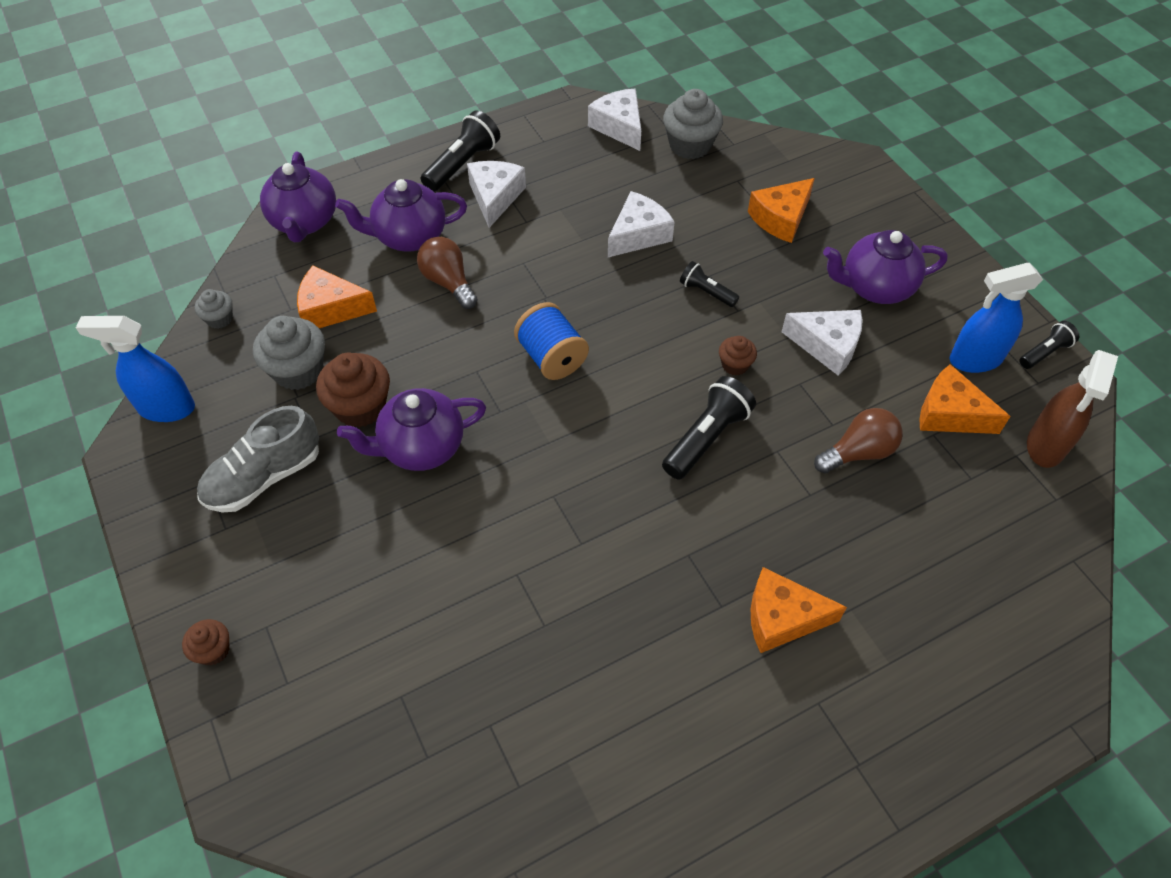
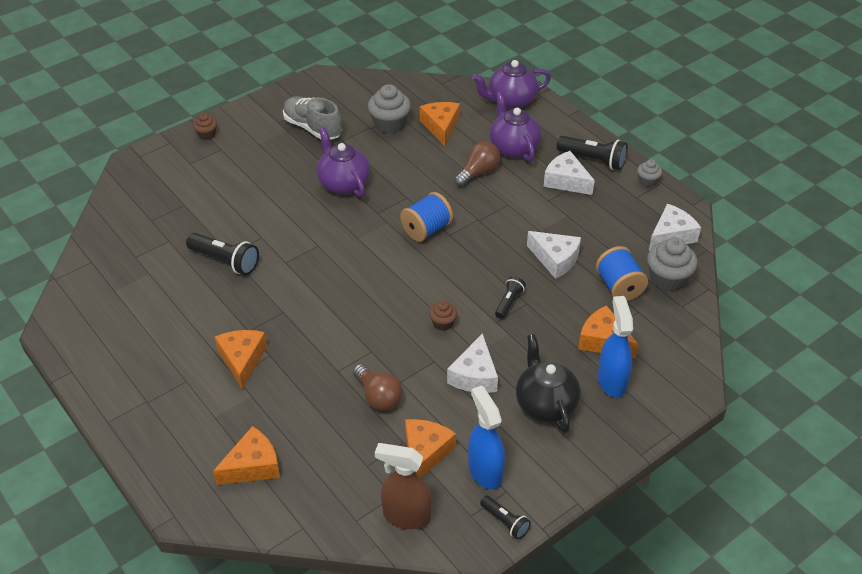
camera: 80 degrees right, 10 degrees down
blue spray bottle [76,316,195,422] -> blue spray bottle moved to [598,296,633,397]
grey cupcake [195,289,233,329] -> grey cupcake moved to [637,159,662,187]
brown cupcake [316,353,390,427] -> none
white cheese [467,161,526,228] -> white cheese turned 135 degrees counterclockwise [543,151,595,195]
black flashlight [662,376,756,480] -> black flashlight moved to [186,233,259,275]
purple teapot [823,230,948,304] -> black teapot [516,334,581,433]
none -> orange cheese [213,426,280,485]
none -> blue spool [596,246,648,301]

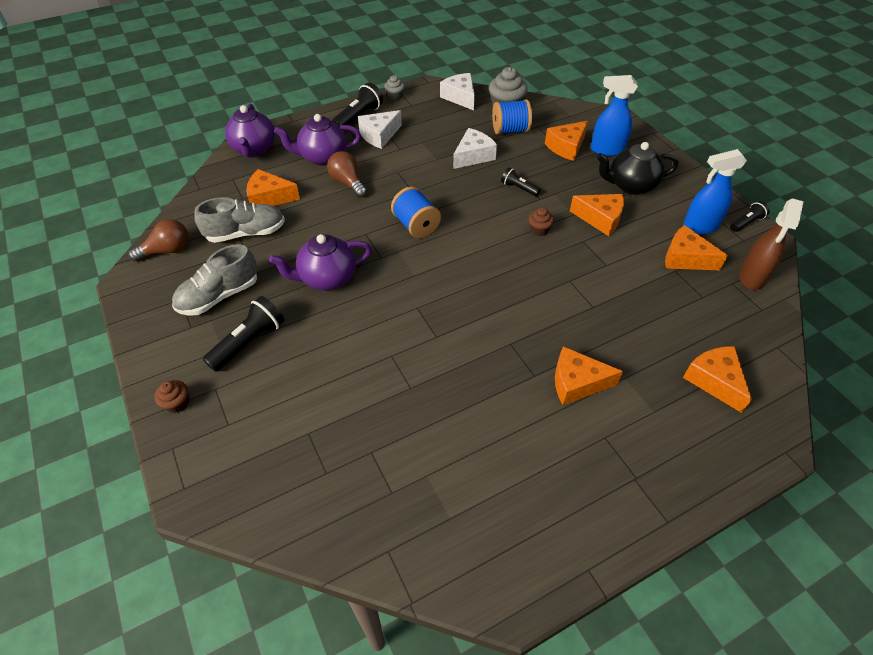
camera: 80 degrees left, 5 degrees up
black flashlight [186,233,259,275] -> black flashlight moved to [203,296,284,372]
brown light bulb [353,364,403,411] -> brown light bulb moved to [128,219,189,262]
grey cupcake [368,84,411,134] -> grey shoe [194,197,285,243]
white cheese [447,333,498,393] -> orange cheese [570,194,624,236]

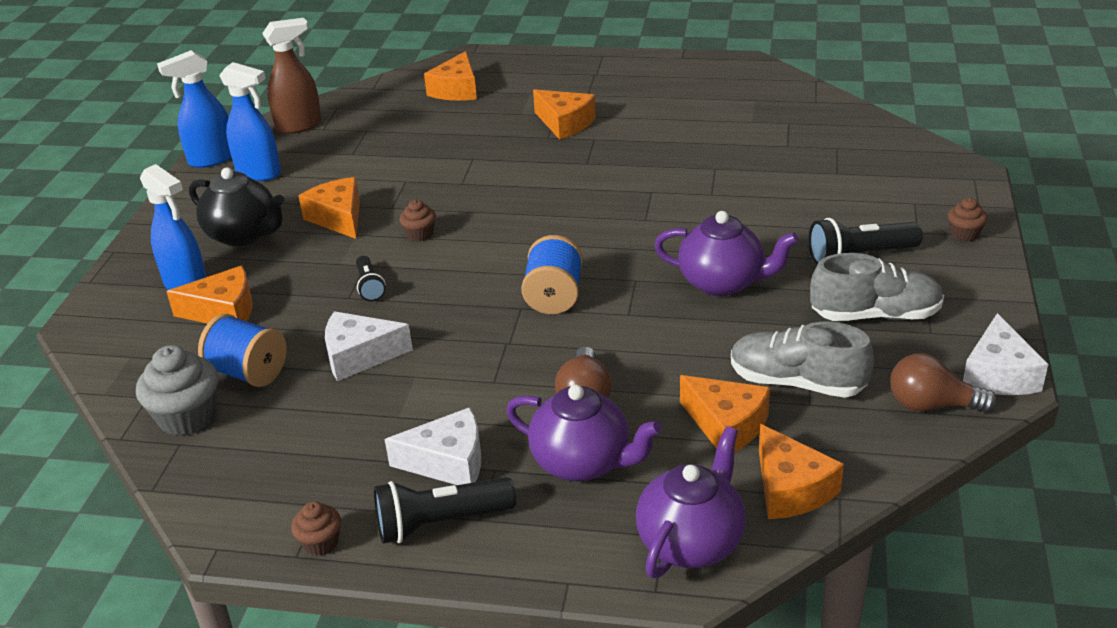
camera: 140 degrees left, 15 degrees down
grey cupcake [384,75,405,101] -> brown cupcake [291,501,341,556]
white cheese [440,73,475,110] -> white cheese moved to [963,313,1048,395]
orange cheese [665,225,728,270] -> orange cheese moved to [759,424,844,519]
black flashlight [730,201,770,232] -> blue spray bottle [157,50,232,168]

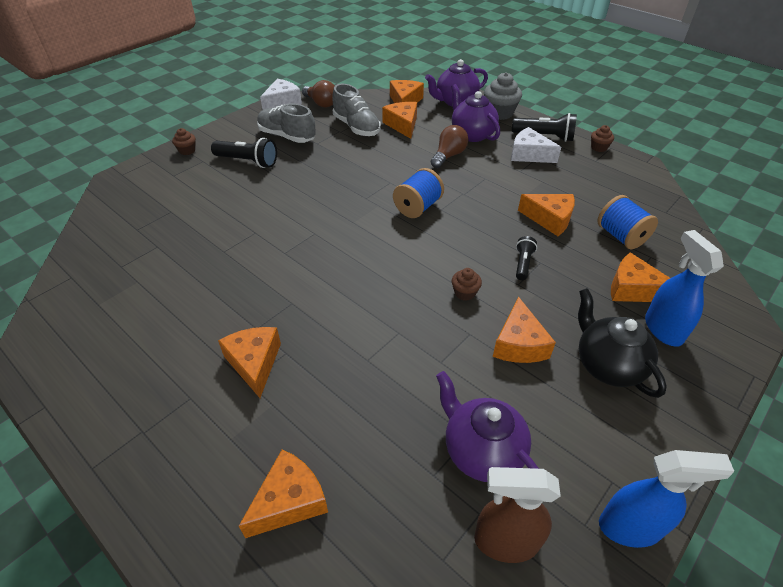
camera: 150 degrees left, 10 degrees up
grey cupcake [136,345,218,436] -> grey cupcake moved to [484,72,522,120]
blue spray bottle [219,62,281,181] -> none
white cheese [325,311,413,381] -> orange cheese [518,194,575,236]
purple teapot [654,211,799,296] -> purple teapot moved to [436,371,539,482]

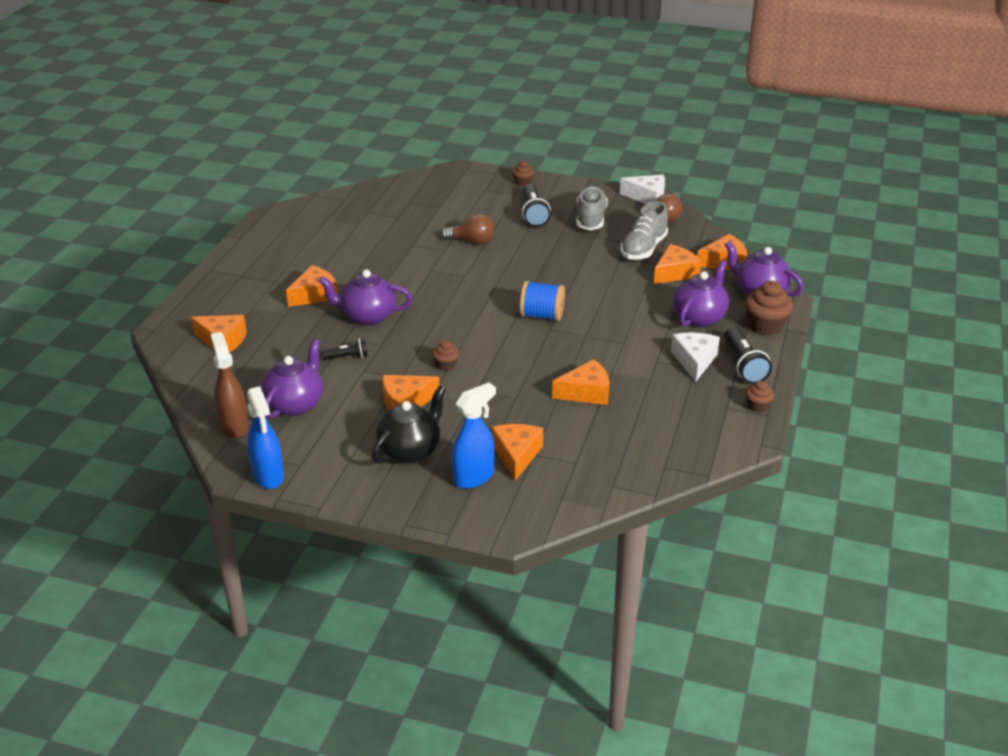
camera: 65 degrees right, 10 degrees down
brown light bulb [431,125,468,168] -> brown light bulb moved to [441,214,494,244]
grey cupcake [484,72,522,120] -> brown cupcake [745,281,793,336]
black flashlight [516,236,537,280] -> black flashlight moved to [322,338,368,360]
orange cheese [518,194,575,236] -> orange cheese turned 105 degrees counterclockwise [552,359,609,405]
blue spool [597,195,658,249] -> none
none -> purple teapot [318,269,412,325]

